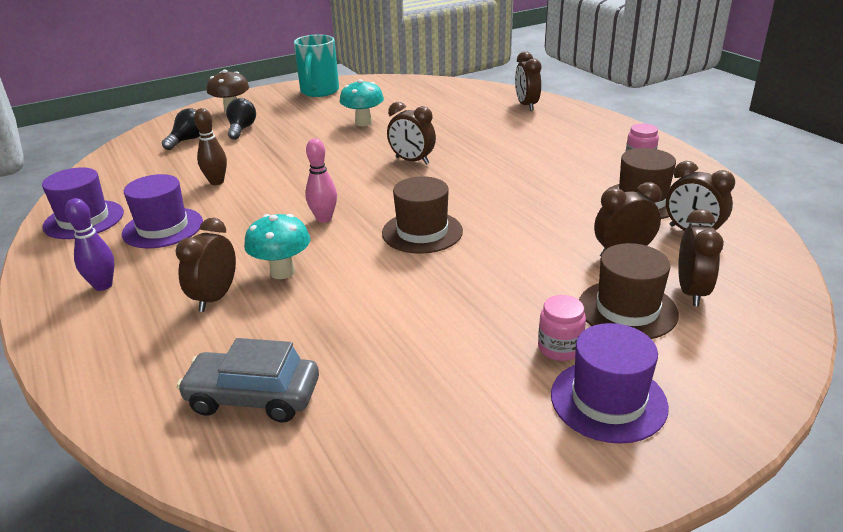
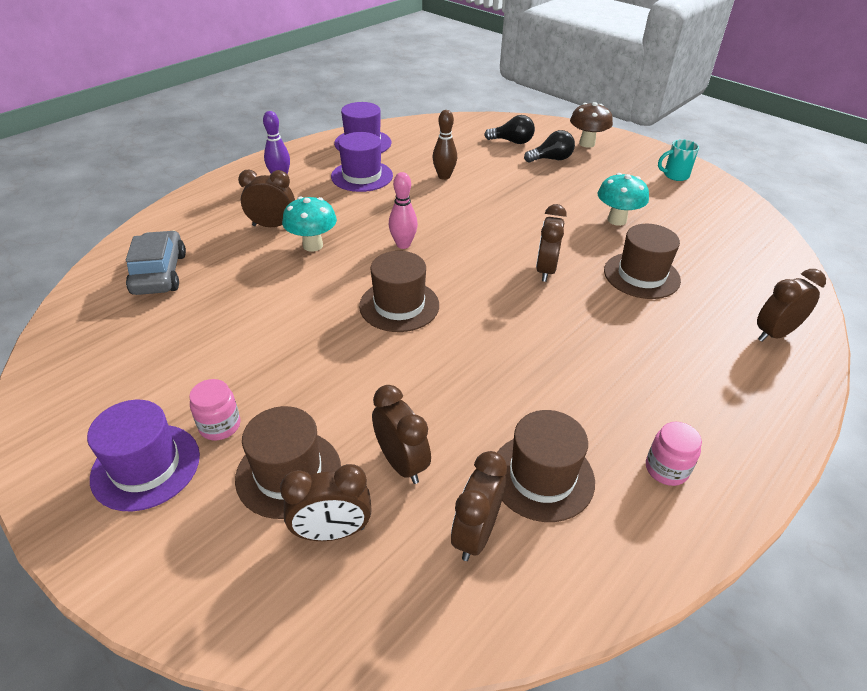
camera: 70 degrees right, 10 degrees up
turquoise mug [294,34,339,97] -> turquoise mug [658,139,699,181], size x0.57
none -> brown hat [604,224,681,299]

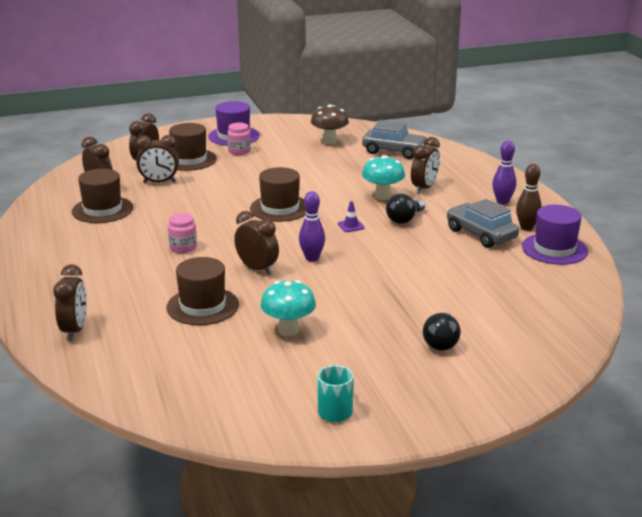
camera: 120 degrees right, 15 degrees down
purple hat [331,132,393,192] -> grey car [447,199,519,248]
pink bowling pin [389,172,418,249] -> purple traffic cone [338,201,365,232]
brown bowling pin [432,110,457,180] -> brown bowling pin moved to [516,164,542,231]
black light bulb [484,115,535,144] -> black light bulb moved to [386,193,425,224]
brown mushroom [570,102,613,148] -> brown mushroom moved to [311,104,349,144]
pink jar [646,422,702,486] -> pink jar moved to [168,213,197,253]
none -> purple bowling pin [299,191,325,262]

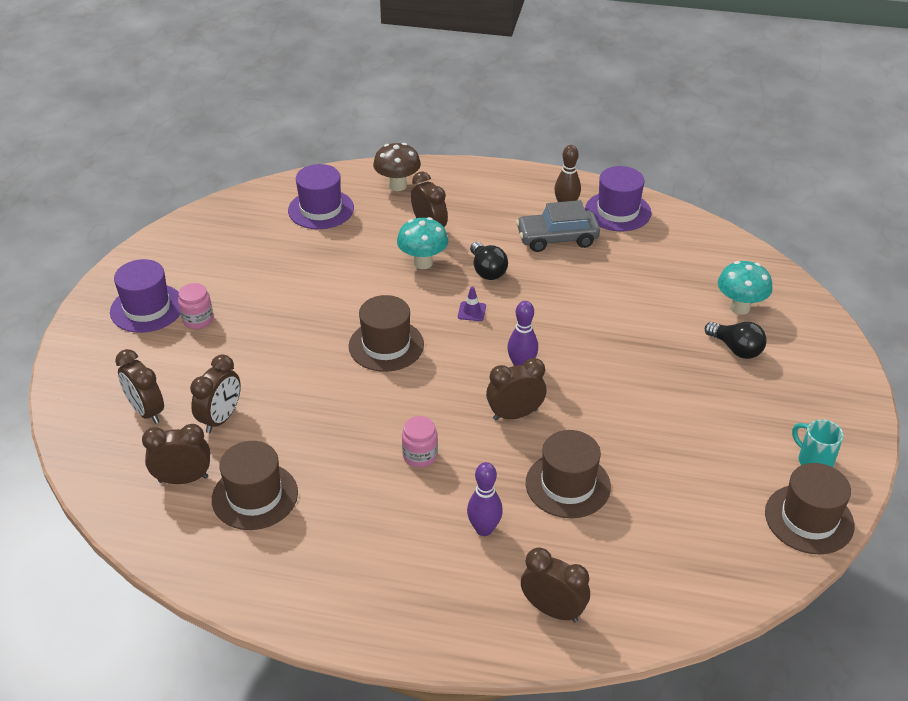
camera: 60 degrees left, 15 degrees up
brown hat [169,123,217,171] -> brown hat moved to [765,463,855,554]
turquoise mushroom [261,280,316,336] -> turquoise mushroom moved to [718,261,772,315]
brown mushroom [311,104,349,144] -> brown mushroom moved to [373,143,421,191]
grey car [362,120,427,159] -> purple hat [288,164,354,229]
purple bowling pin [492,141,516,205] -> purple bowling pin moved to [467,462,503,536]

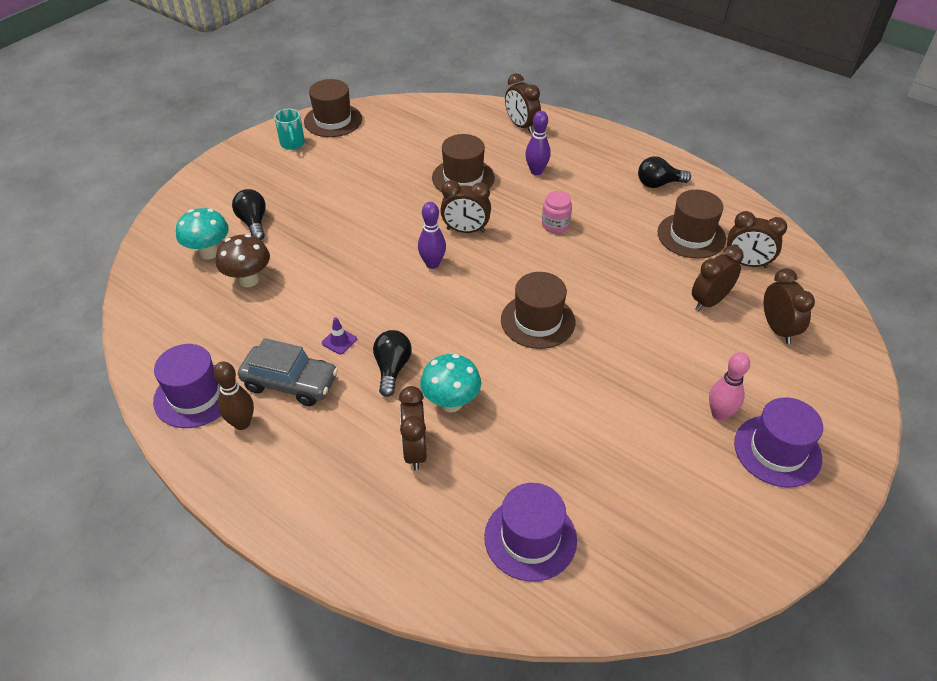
camera: 155 degrees left, 5 degrees up
pink jar [178,283,214,329] -> pink bowling pin [709,352,750,421]
brown mushroom [373,143,421,191] -> brown mushroom moved to [216,234,270,287]
purple traffic cone [458,286,486,321] -> purple traffic cone moved to [322,317,357,354]
none -> black light bulb [638,156,691,188]

